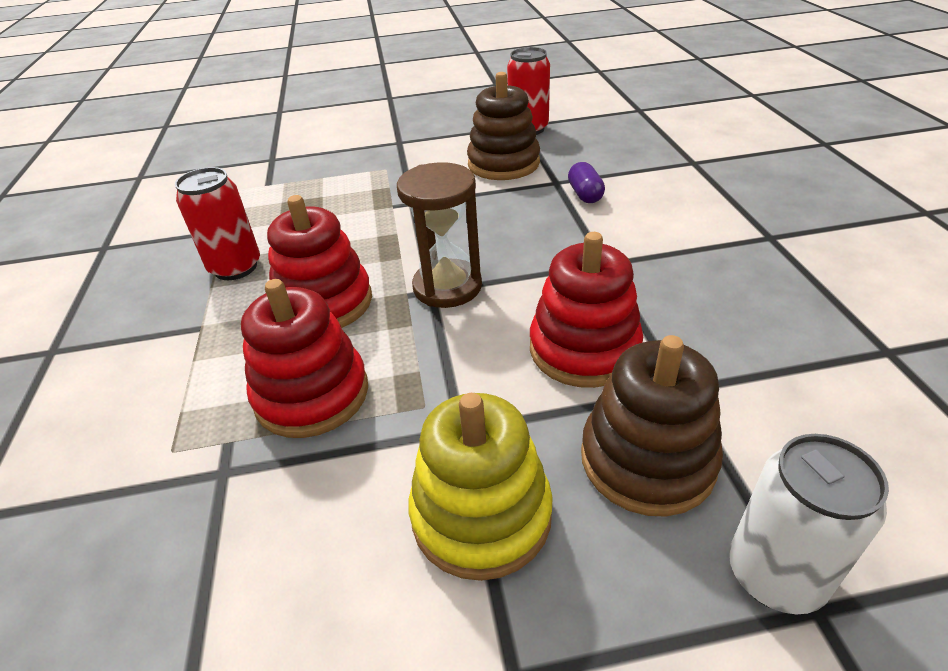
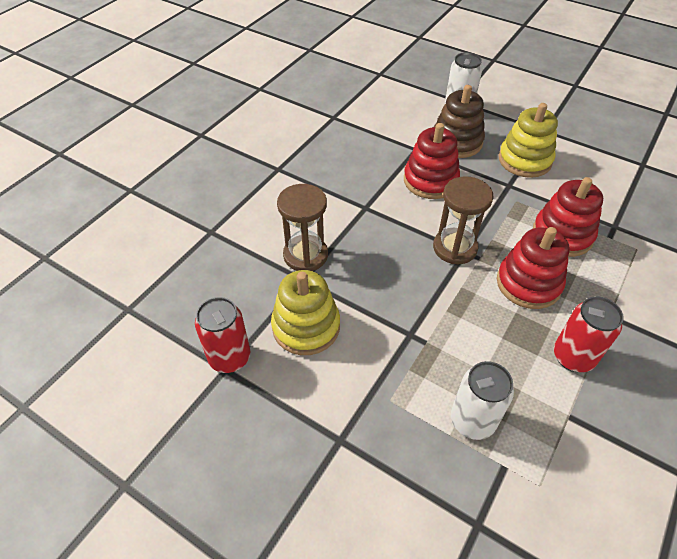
camera: 140 degrees left, 10 degrees up
brown stacking toy [467,72,540,180] -> yellow stacking toy [271,270,340,355]
purple capsule [568,162,605,203] -> brown hourglass [277,184,328,271]
none -> white can [451,361,514,440]

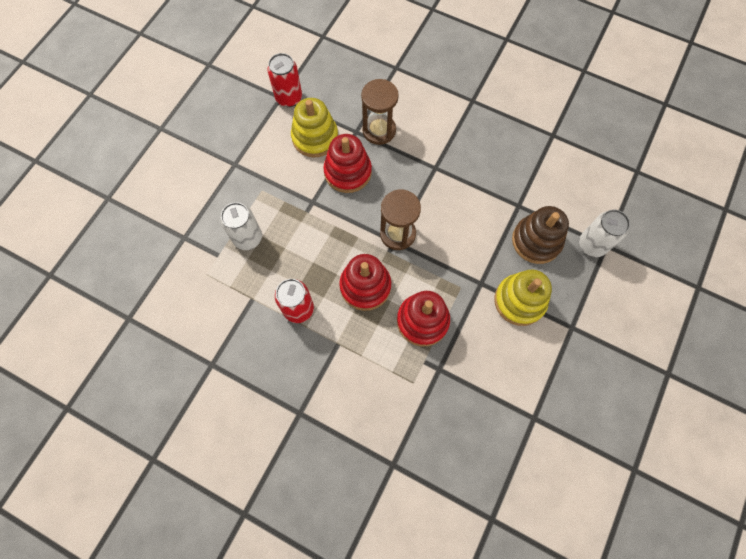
camera: 85 degrees right, 20 degrees up
red stacking toy [404,123,460,199] -> red stacking toy moved to [323,134,372,193]

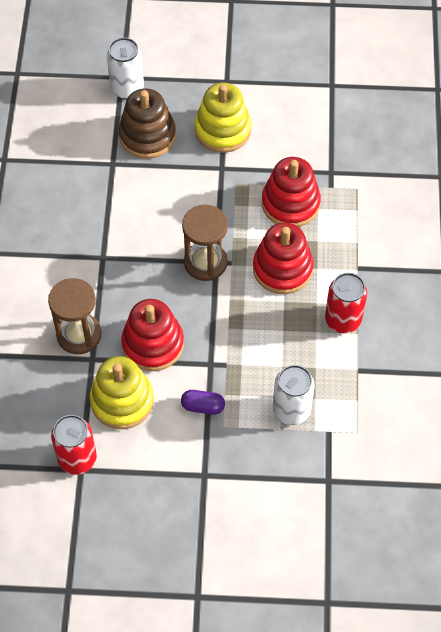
camera: 115 degrees left, 10 degrees down
none -> purple capsule [181,390,225,415]

